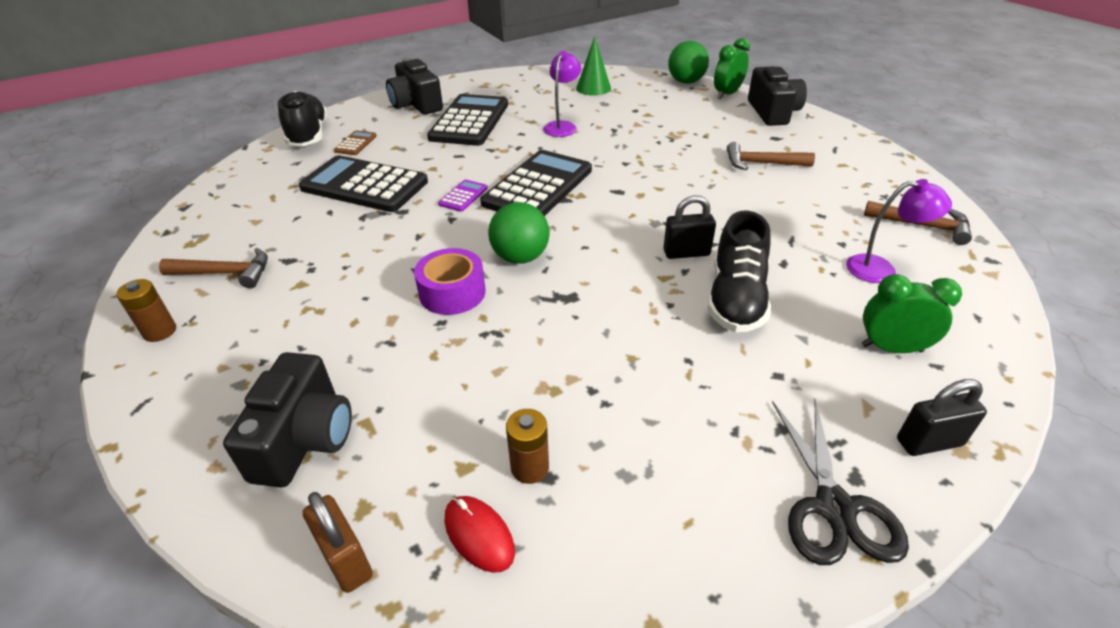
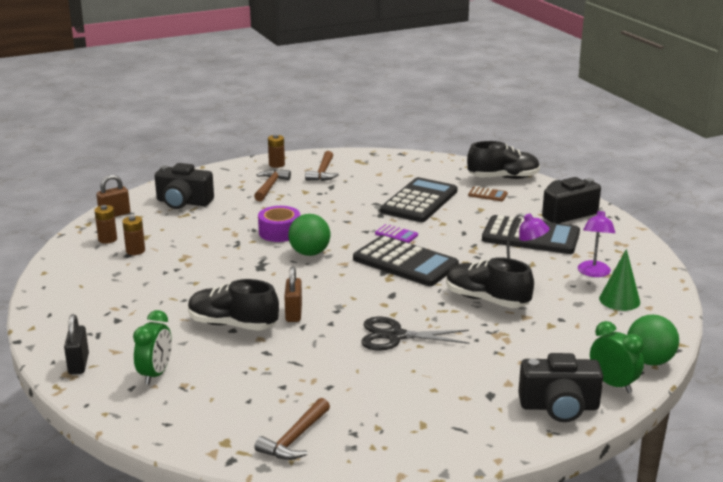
camera: 95 degrees right, 15 degrees down
red mouse [445,496,515,573] -> brown battery [95,205,117,244]
black padlock [663,195,716,259] -> brown padlock [284,267,302,322]
brown hammer [727,142,815,170] -> brown hammer moved to [254,170,291,201]
black scissors [772,399,909,565] -> black scissors moved to [361,317,469,351]
purple lamp [846,179,952,283] -> purple lamp moved to [578,208,615,277]
none -> black shoe [446,258,534,308]

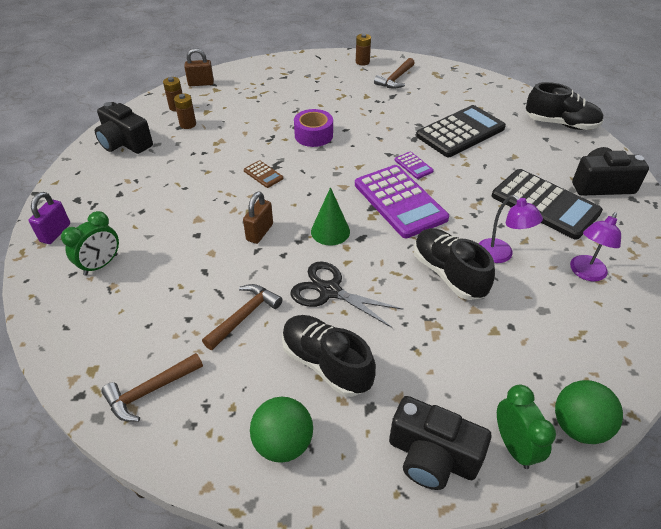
camera: 25 degrees right, 20 degrees up
black padlock [64,314,89,374] -> purple padlock [29,192,70,244]
black camera [155,163,214,209] -> black camera moved to [95,102,153,154]
black shoe [188,279,279,331] -> black shoe moved to [282,315,376,397]
brown hammer [254,170,291,201] -> brown hammer moved to [202,284,282,350]
green ball [288,214,331,256] -> green ball moved to [250,397,313,463]
black calculator [353,235,459,286] -> purple calculator [355,165,449,238]
brown calculator [468,186,508,201] -> brown calculator moved to [244,160,283,188]
green cone [599,249,640,311] -> green cone moved to [311,187,350,245]

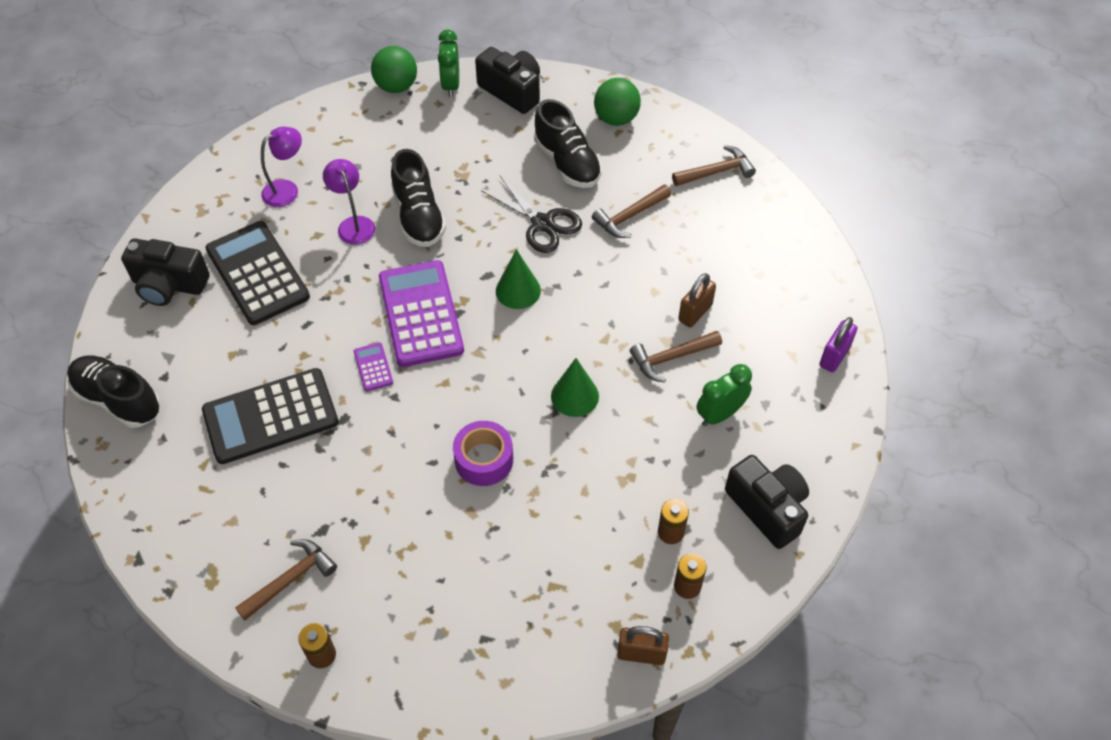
camera: 165 degrees left, 10 degrees up
green clock [61,211,119,276] -> green clock moved to [696,364,752,426]
brown padlock [243,191,273,244] -> brown padlock moved to [678,273,716,327]
brown calculator [244,160,283,188] -> green cone [551,358,599,417]
none -> brown hammer [630,331,722,383]

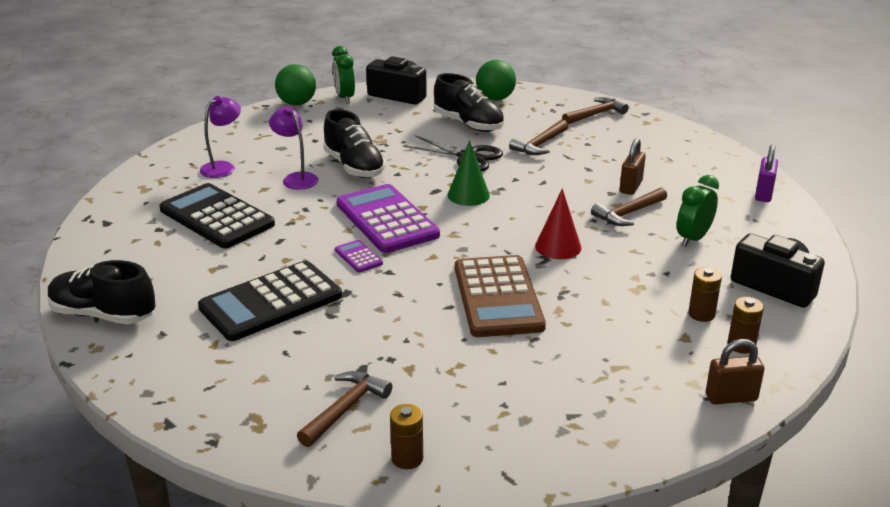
camera: 15 degrees left, 25 degrees down
black camera [121,238,210,306] -> none
purple tape [453,421,513,486] -> brown calculator [455,255,546,337]
green cone [551,358,599,417] -> red cone [535,188,581,259]

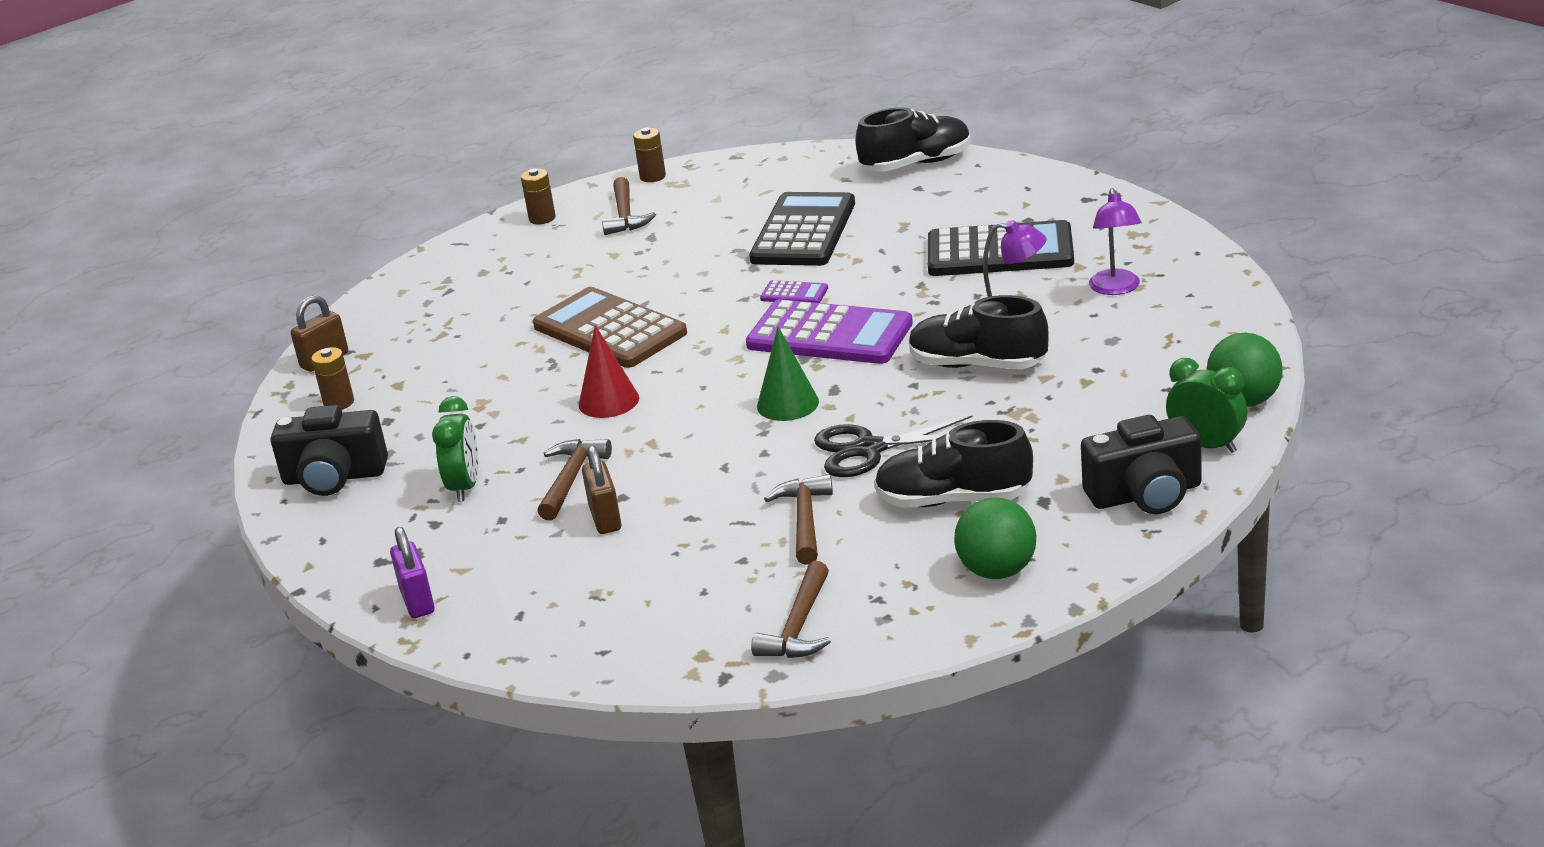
camera: 145 degrees right, 0 degrees up
brown battery [688,267,722,322] -> brown battery moved to [633,128,666,182]

